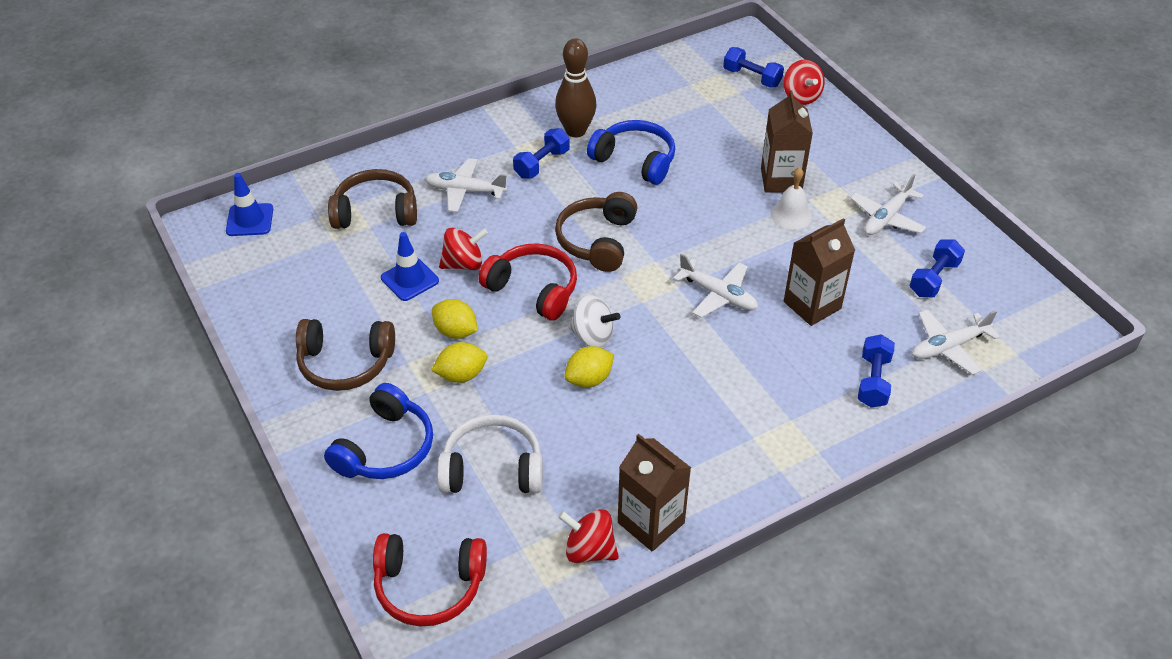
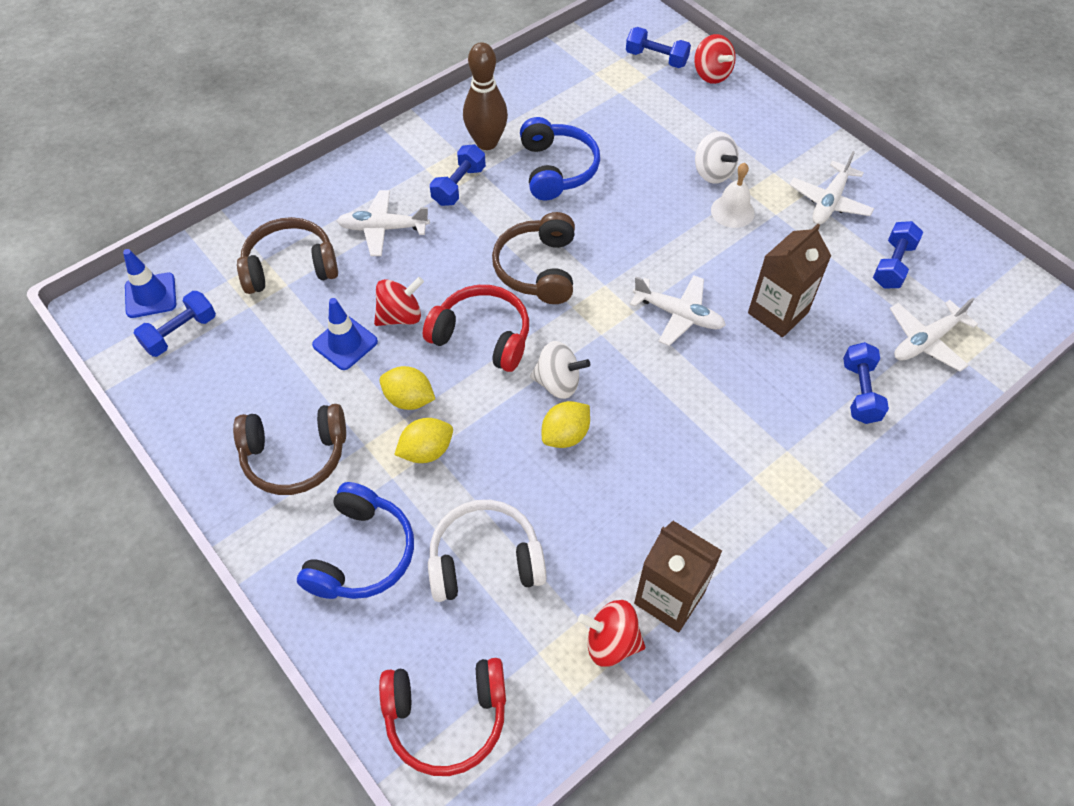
camera: 10 degrees left, 10 degrees up
blue headphones [587,120,675,185] -> blue headphones turned 60 degrees clockwise [520,117,600,200]
brown carton [761,90,813,193] -> white spinning top [695,132,739,184]
none -> blue dumbbell [134,291,216,357]

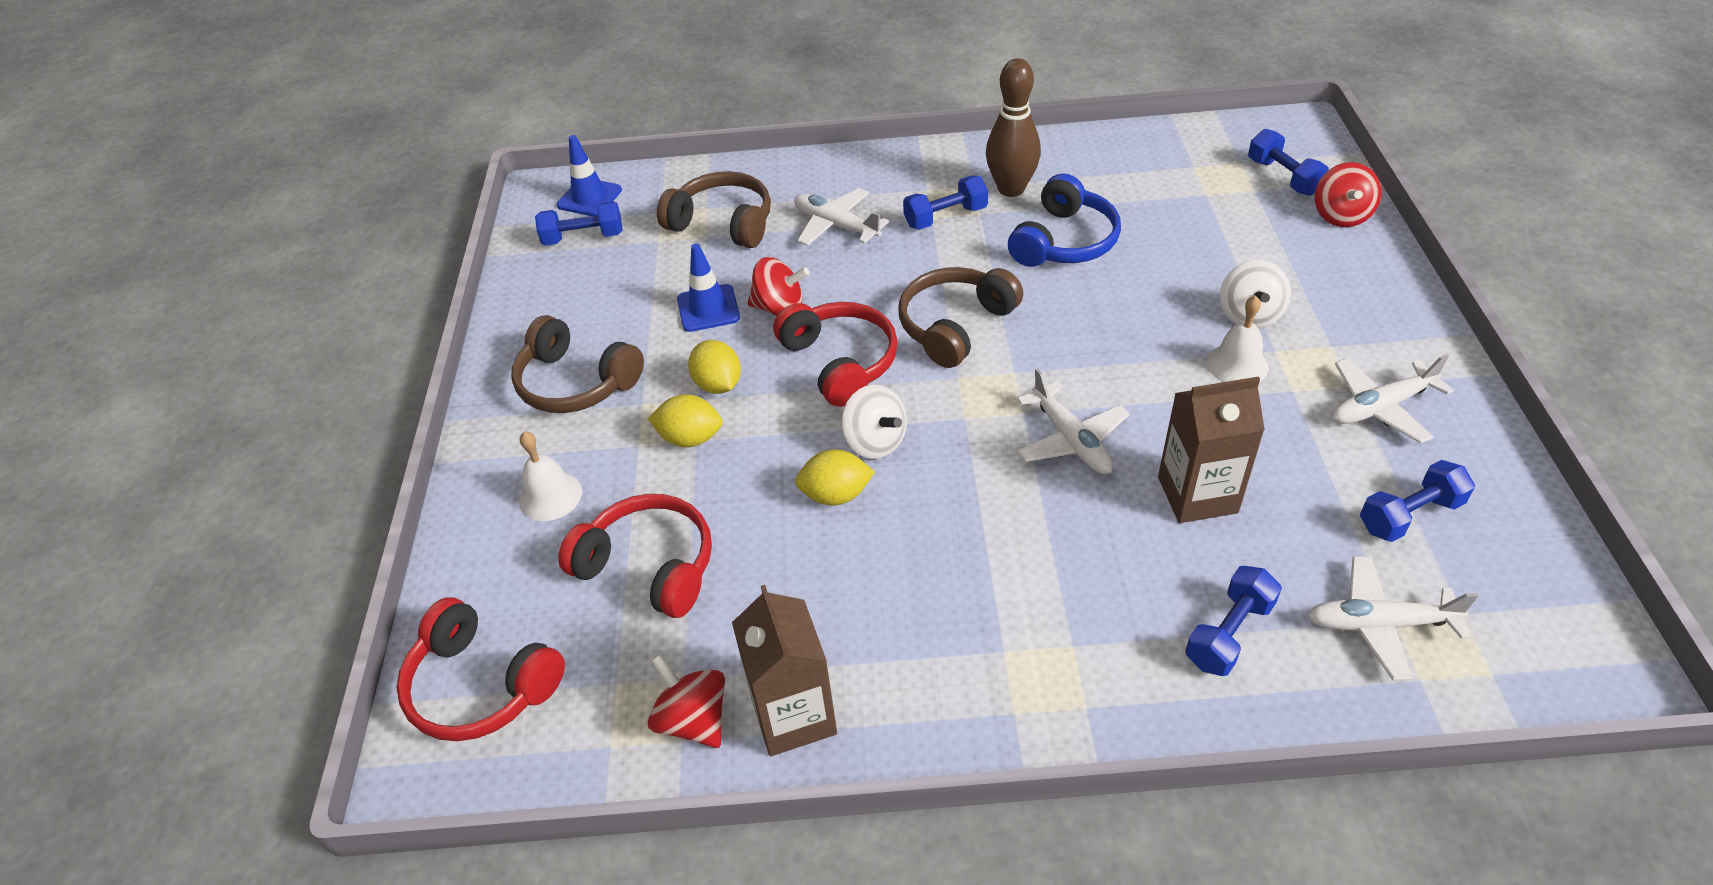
camera: 40 degrees right, 10 degrees down
blue headphones [297,482,414,599] -> white bell [519,432,582,521]
white headphones [428,500,547,602] -> red headphones [558,494,712,618]

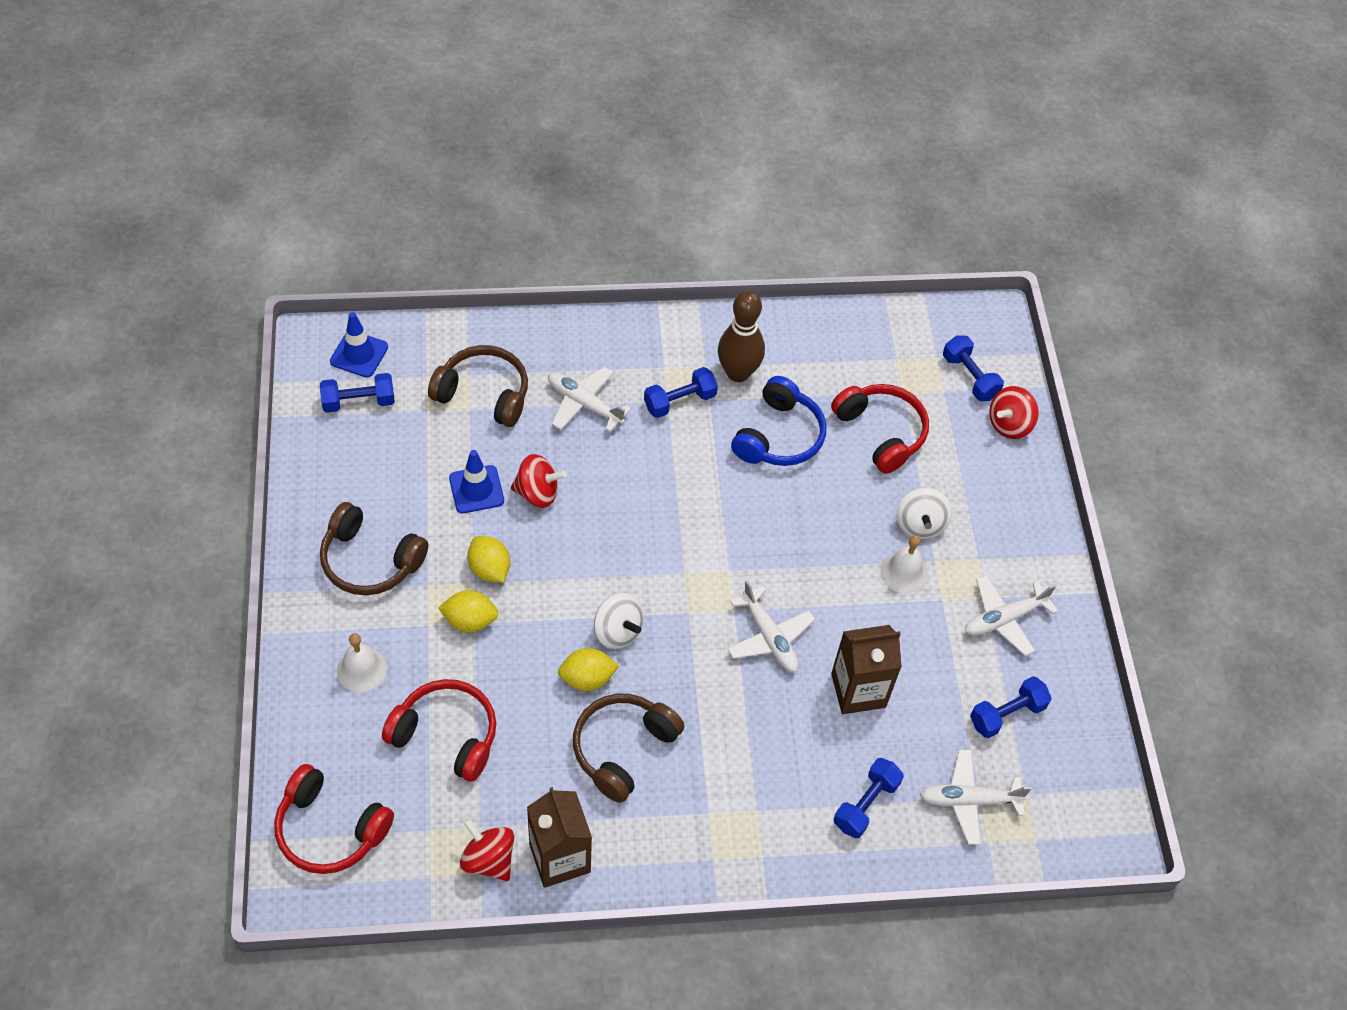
camera: 10 degrees left, 10 degrees up
red headphones [773,302,898,407] -> red headphones moved to [831,384,929,474]
brown headphones [899,267,1023,368] -> brown headphones moved to [573,694,684,803]
red spinning top [1315,162,1382,227] -> red spinning top turned 45 degrees clockwise [989,386,1039,439]

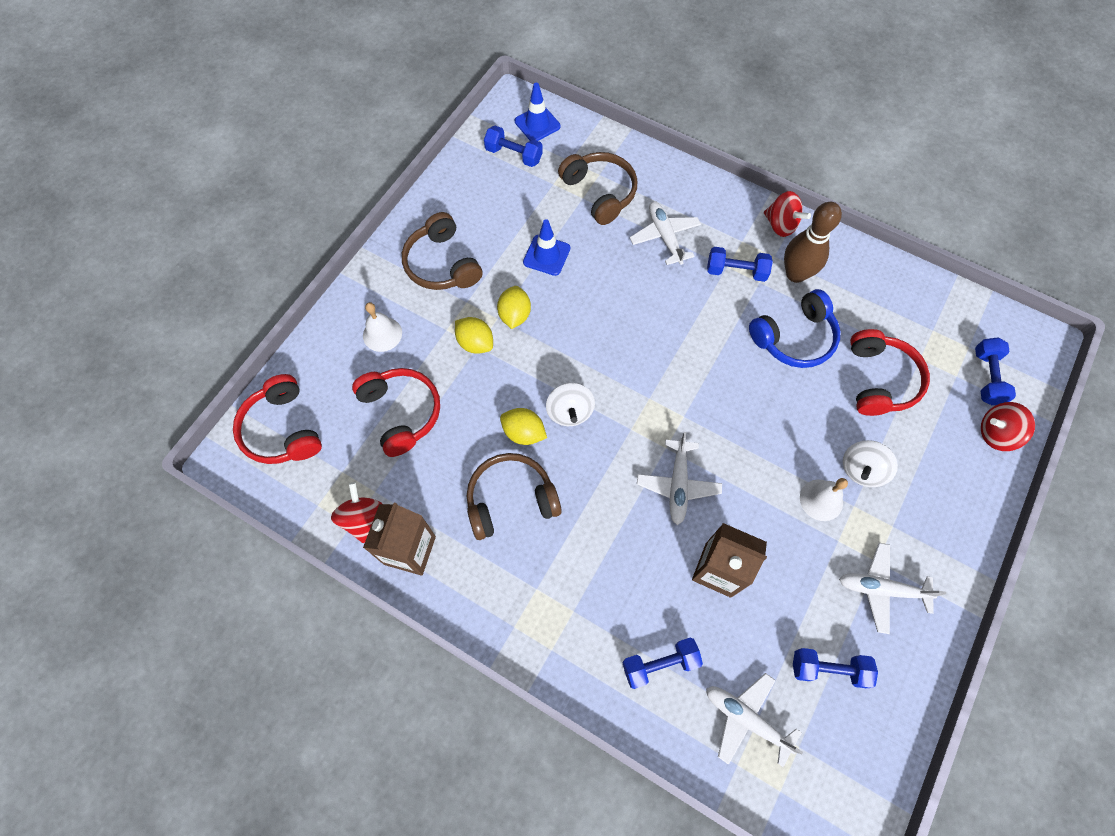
camera: 40 degrees right, 10 degrees up
red spinning top [511,454,567,508] -> red spinning top moved to [764,191,811,237]

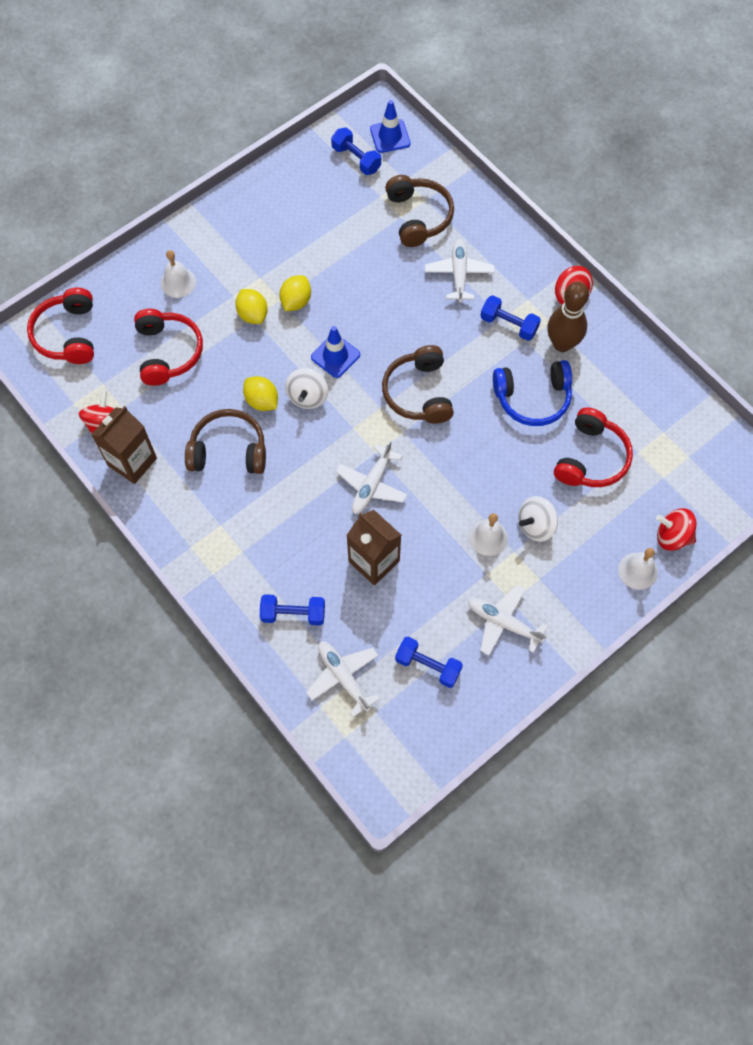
camera: 20 degrees right, 0 degrees up
brown headphones [402,212,482,290] -> brown headphones moved to [382,345,454,424]
blue traffic cone [523,220,570,276] -> blue traffic cone moved to [311,326,360,378]
blue dumbbell [975,337,1016,405] -> none
none -> white bell [618,548,658,590]

